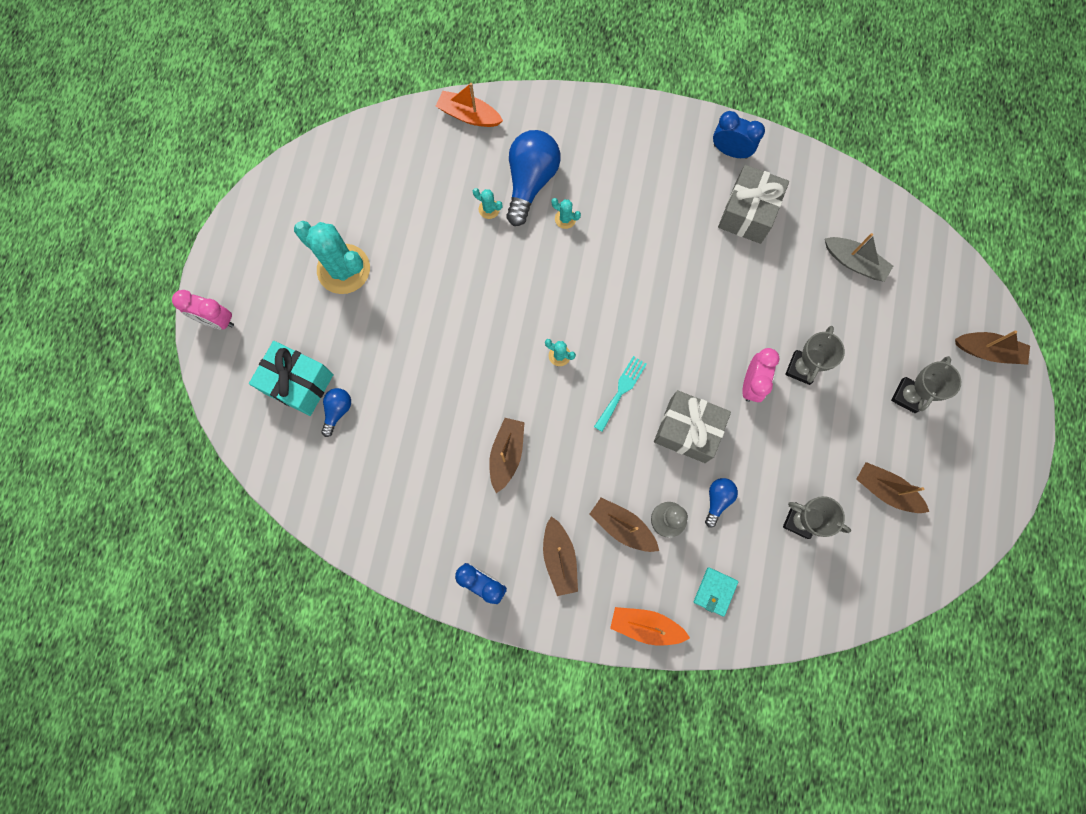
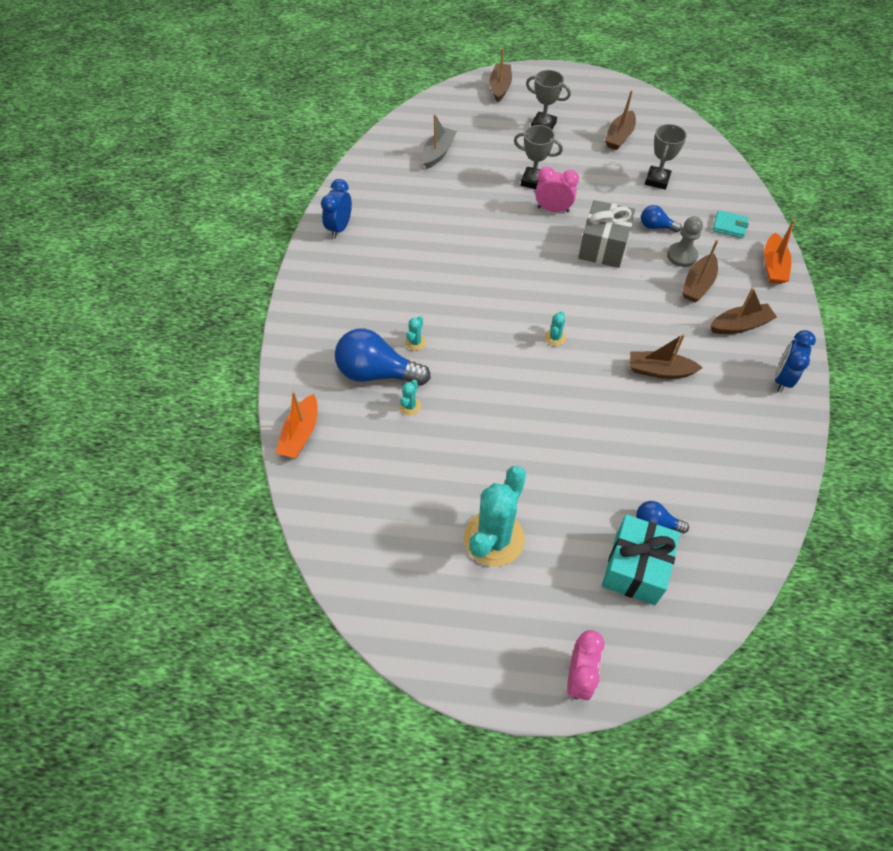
camera: 95 degrees left, 20 degrees down
turquoise fork [594,356,647,432] -> none
grey gift [718,165,789,244] -> none

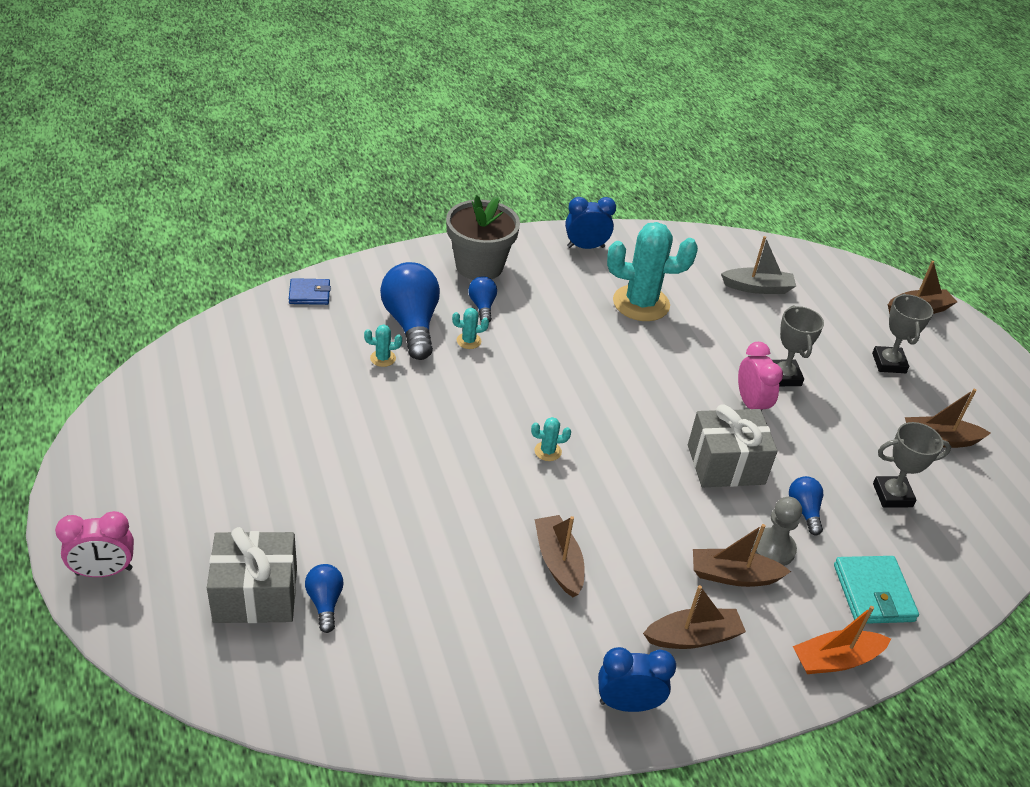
camera: 60 degrees right, 15 degrees down
orange boat [276,391,317,458] -> blue wallet [289,278,331,305]
turquoise cactus [464,466,526,567] -> turquoise cactus moved to [607,222,698,321]
turquoise gift [602,515,680,605] -> grey gift [207,527,297,623]
brown boat [710,288,777,334] -> brown boat turned 60 degrees counterclockwise [643,585,746,649]
turquoise wallet [713,210,749,238] -> turquoise wallet [834,556,919,624], size x1.53
none -> grey flower pot [446,195,520,280]
none -> blue light bulb [468,276,497,322]

